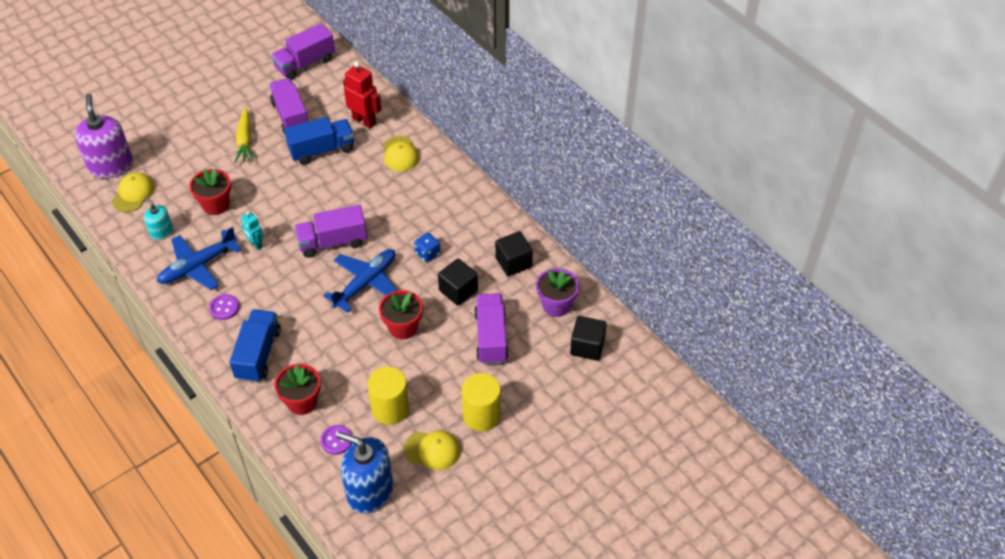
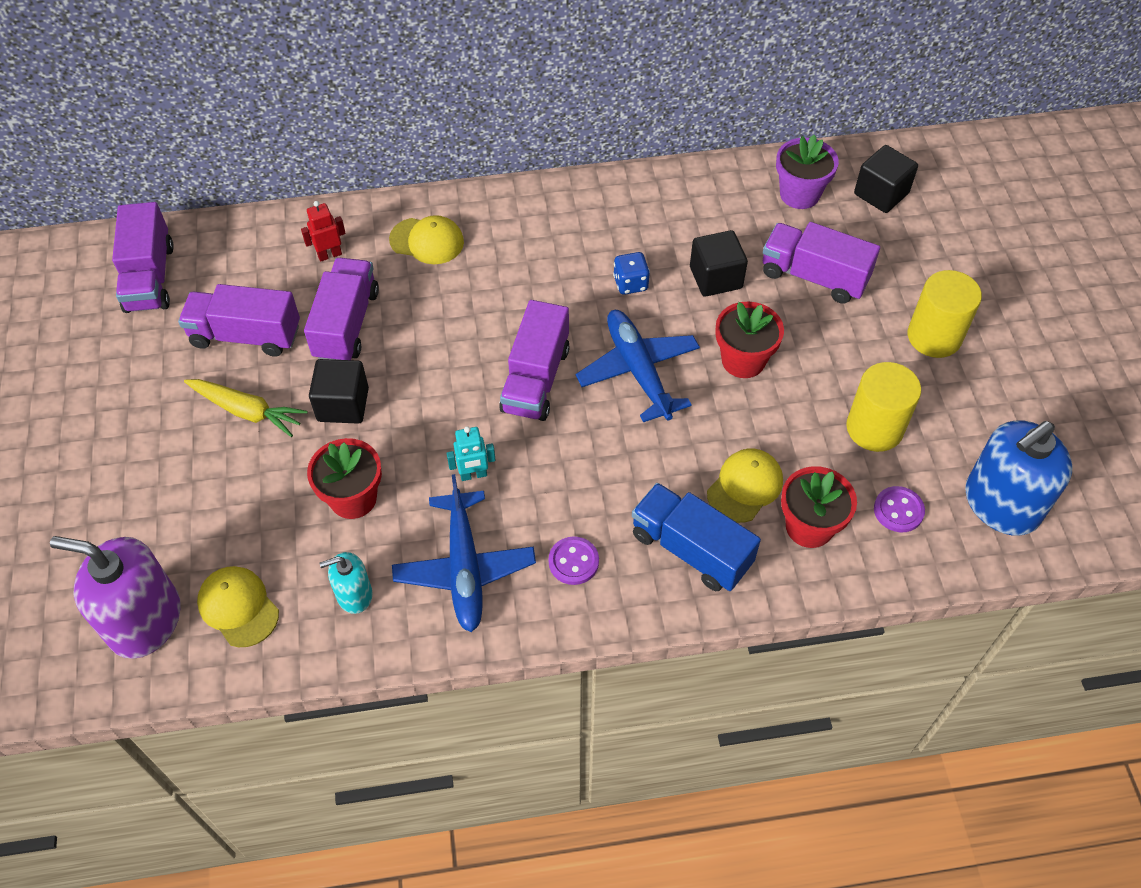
camera: 60 degrees left, 5 degrees up
blue truck [284,117,354,165] -> purple truck [304,258,379,360]
red robot [343,61,382,129] -> red robot [301,201,346,262], size x0.58
yellow cap [404,431,460,470] -> yellow cap moved to [707,449,783,523]
black cube [495,231,533,276] -> black cube moved to [309,359,369,424]

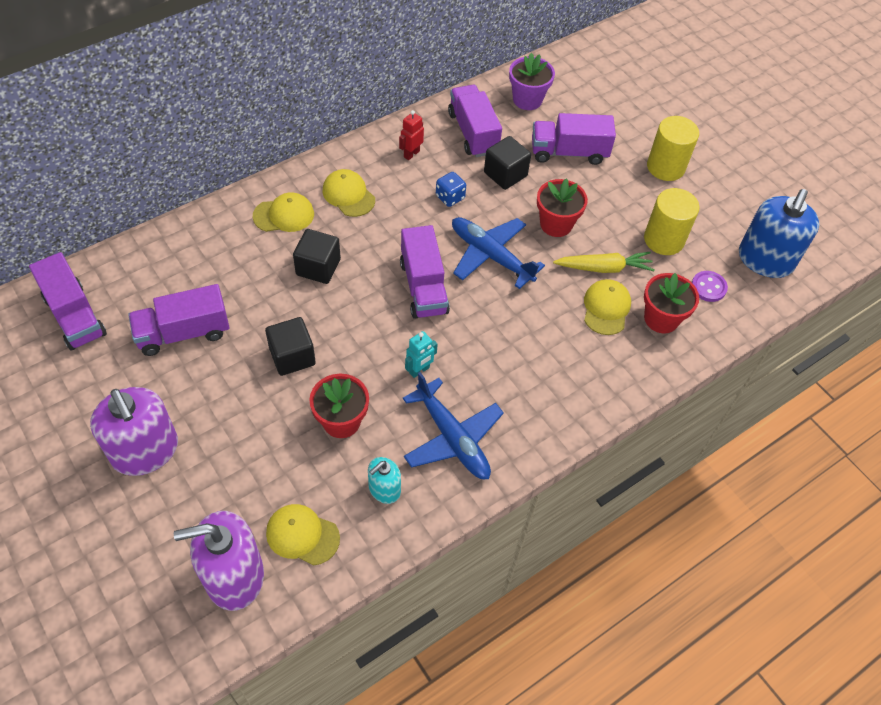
camera: 30 degrees left, 0 degrees up
yellow carrot [184,379,308,437] -> yellow carrot moved to [553,252,655,273]
red robot [301,201,346,262] -> red robot moved to [399,110,424,160]
purple truck [304,258,379,360] -> purple truck moved to [448,85,502,157]
purple button [548,536,599,585] -> none
blue truck [632,483,761,591] -> none
black cube [854,145,918,213] -> black cube moved to [293,229,341,284]
none -> purple soap dispenser [90,387,178,476]
none -> yellow cap [322,169,375,217]

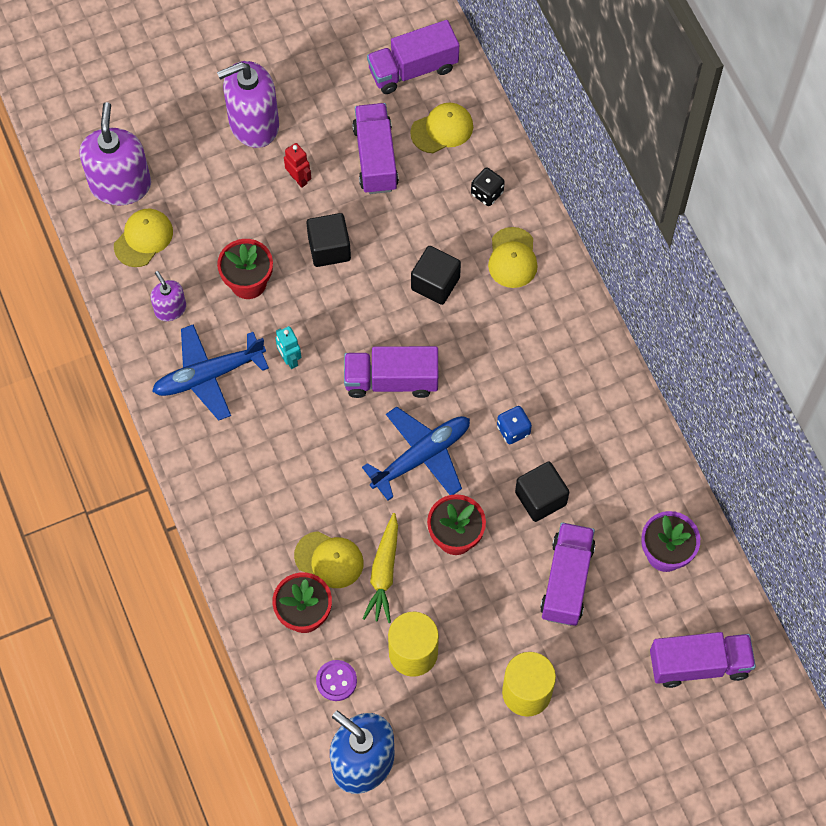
camera: 105 degrees right, 10 degrees up
yellow cap [322,169,375,217] -> yellow cap moved to [410,103,473,153]
turquoise soap dispenser [368,457,401,504] -> purple soap dispenser [150,271,186,321]
red robot [399,110,424,160] -> red robot moved to [284,143,311,188]
purple truck [448,85,502,157] -> purple truck moved to [650,632,756,688]
none -> black dice [471,168,505,206]

